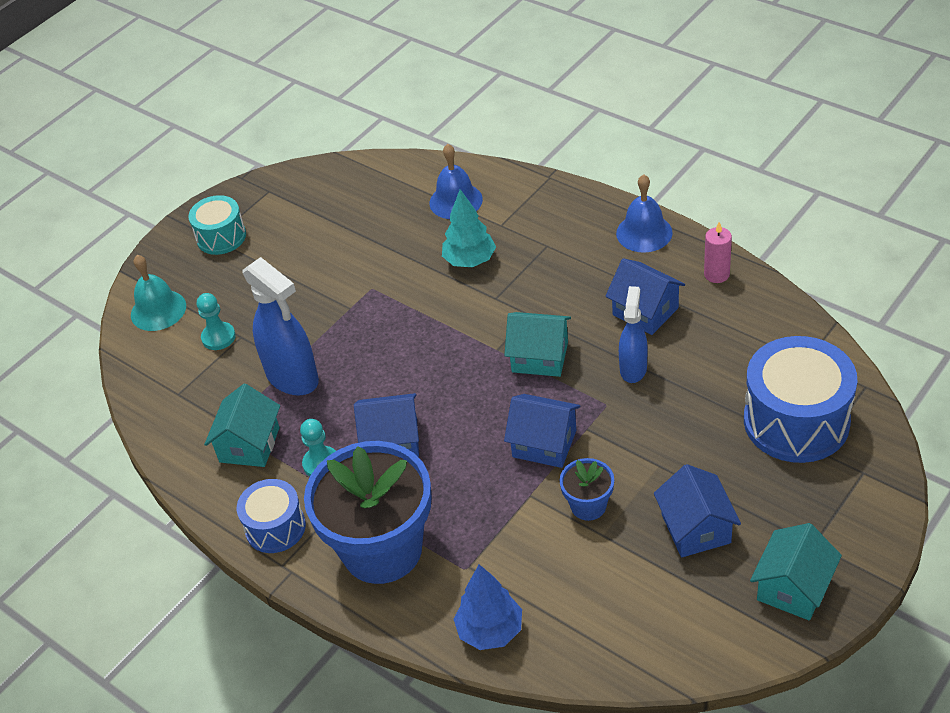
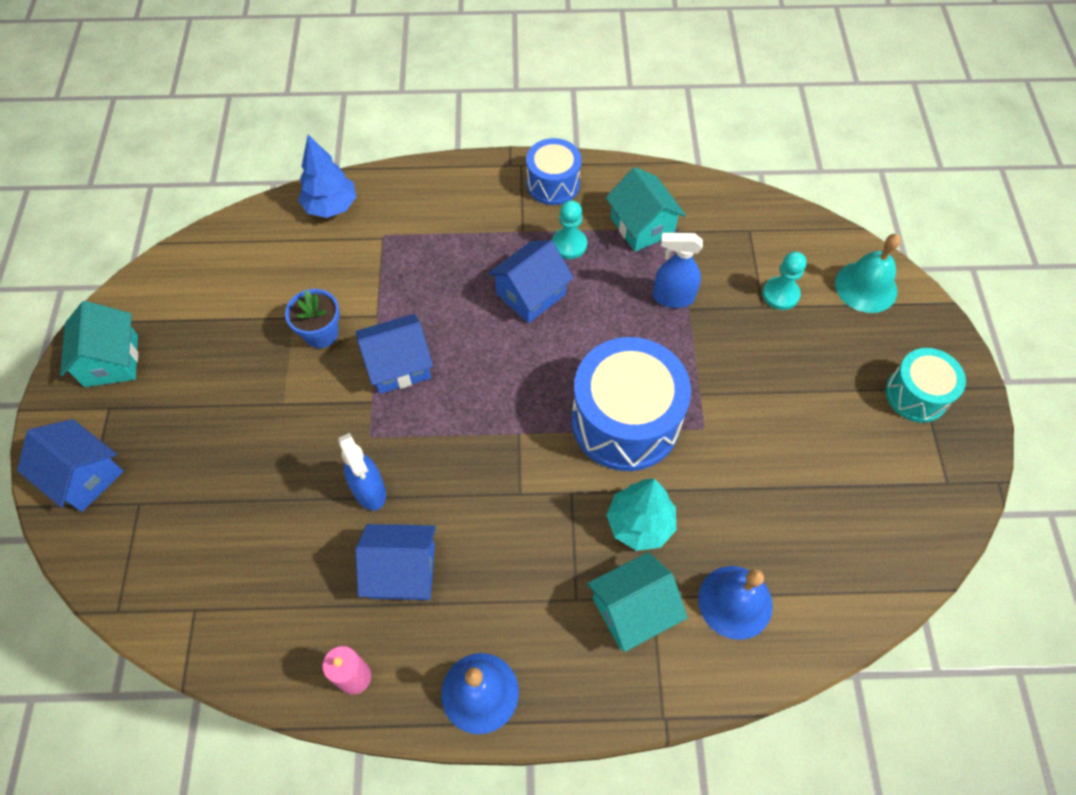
camera: 135 degrees right, 15 degrees up
blue spray bottle [243,257,319,396] -> blue spray bottle [653,233,703,308], size x0.61
blue flower pot [304,441,432,584] -> none
turquoise house [504,312,571,377] -> turquoise house moved to [587,552,688,652]
blue house [654,464,741,557] -> blue house moved to [17,419,123,512]
blue drum [744,336,857,463] -> blue drum moved to [572,337,691,471]

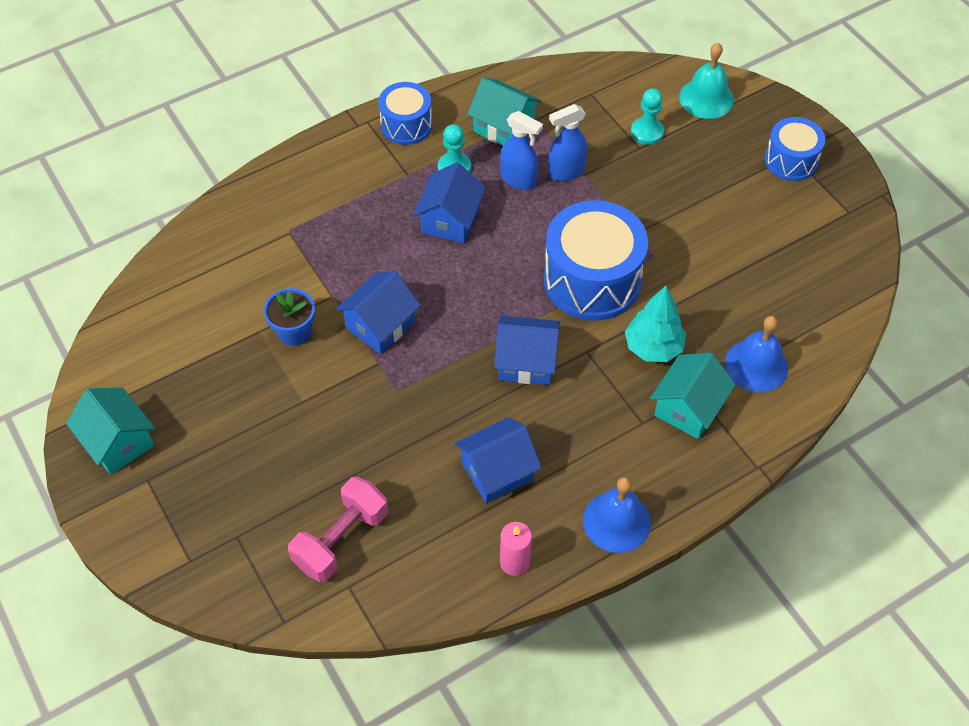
camera: 30 degrees left, 5 degrees down
blue house [17,419,123,512] -> blue house moved to [494,316,560,385]
blue tree [298,135,356,218] -> none
blue spray bottle [338,433,386,510] -> blue spray bottle moved to [500,111,543,190]
turquoise drum [885,348,966,423] -> blue drum [765,117,825,181]
none -> pink dumbbell [288,477,388,582]

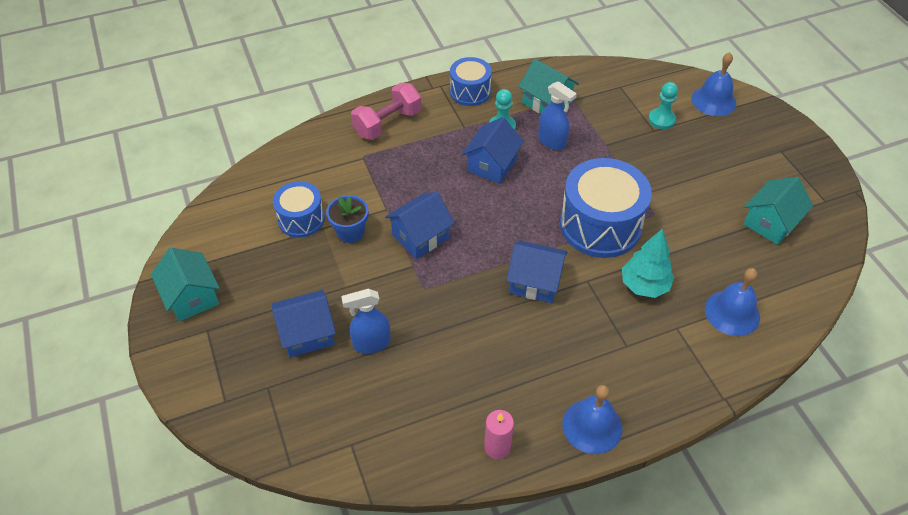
camera: 10 degrees right, 5 degrees down
pink dumbbell [288,477,388,582] -> pink dumbbell moved to [351,83,421,140]
blue house [454,417,542,503] -> blue house moved to [272,290,336,358]
blue spray bottle [548,104,587,181] -> blue spray bottle moved to [341,289,391,354]
turquoise house [650,353,736,439] -> turquoise house moved to [744,177,813,245]
turquoise bell [679,43,734,119] -> blue bell [692,52,736,116]
blue drum [765,117,825,181] -> blue drum moved to [273,181,325,238]

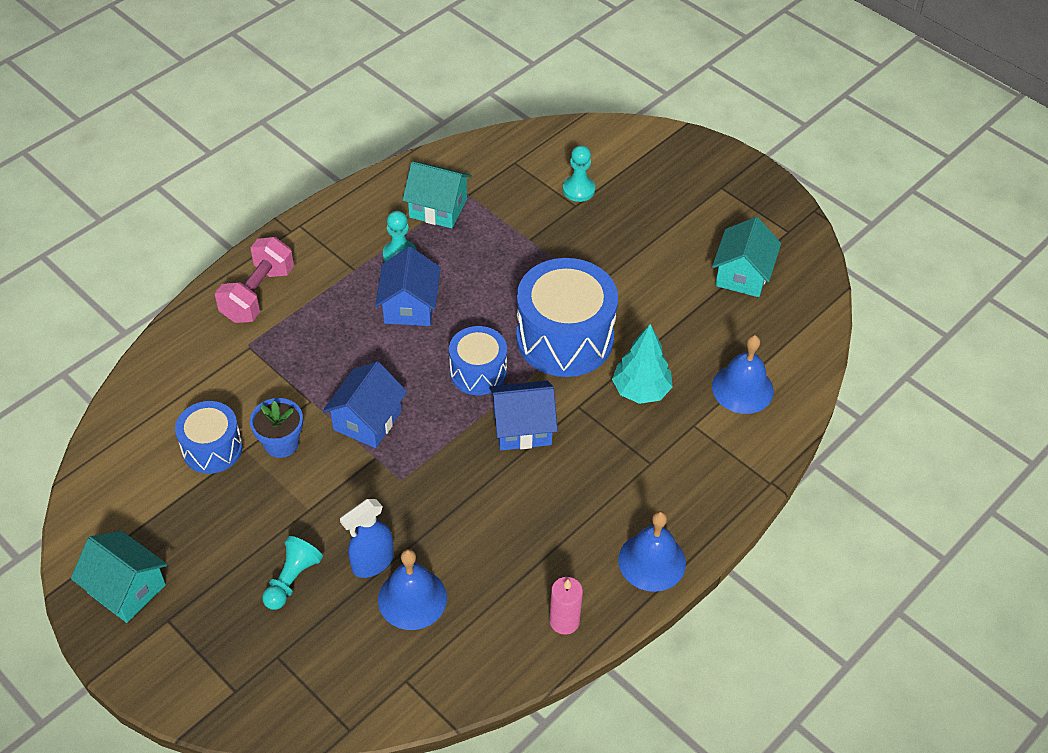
camera: 25 degrees left, 0 degrees up
blue house [272,290,336,358] -> turquoise pawn [262,536,323,610]
blue drum [450,57,492,106] -> blue drum moved to [449,326,507,395]
blue spray bottle [538,81,577,150] -> none
blue bell [692,52,736,116] -> blue bell moved to [378,549,447,630]

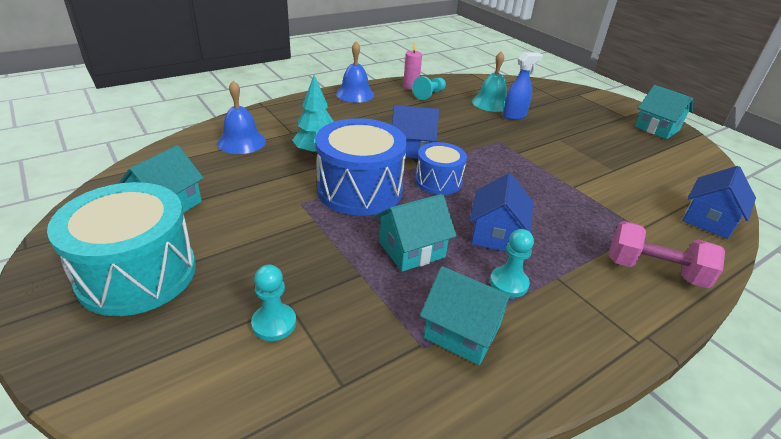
camera: 170 degrees left, 15 degrees down
blue drum [175,401,243,474] -> none
pink dumbbell [215,237,294,323] -> pink dumbbell turned 75 degrees clockwise [609,221,725,288]
blue flower pot [250,398,303,458] -> none
turquoise pawn [262,536,323,610] -> turquoise pawn moved to [412,76,446,100]
blue house [323,361,407,448] -> blue house moved to [683,166,756,239]
blue bell [378,549,447,630] -> turquoise bell [472,51,506,112]
none -> turquoise drum [47,182,196,316]
none -> turquoise house [375,194,457,272]

